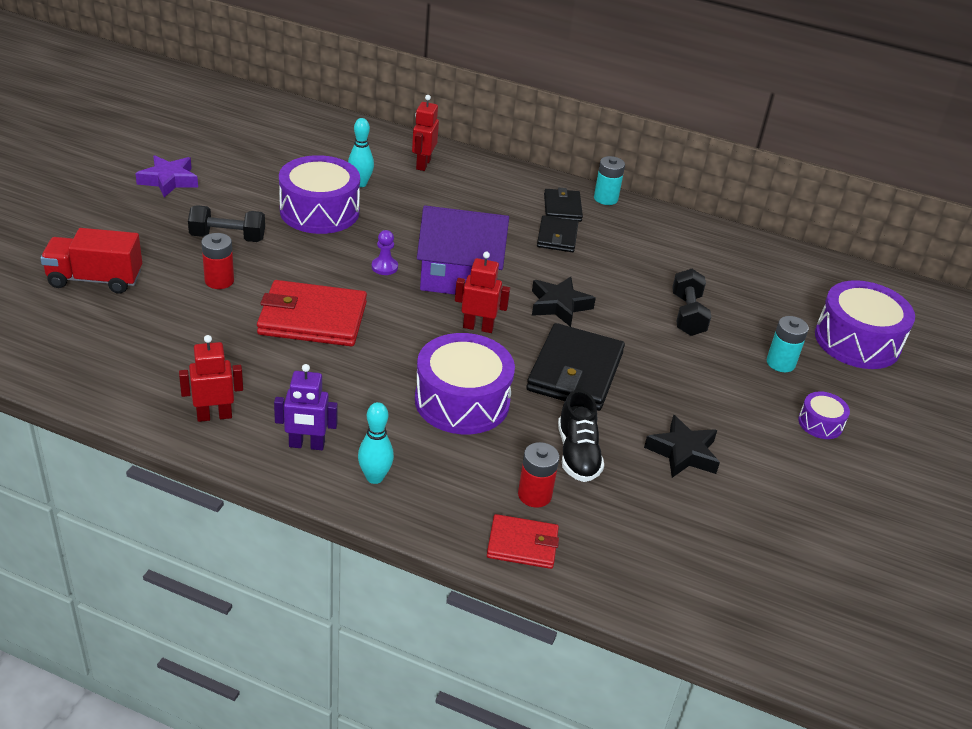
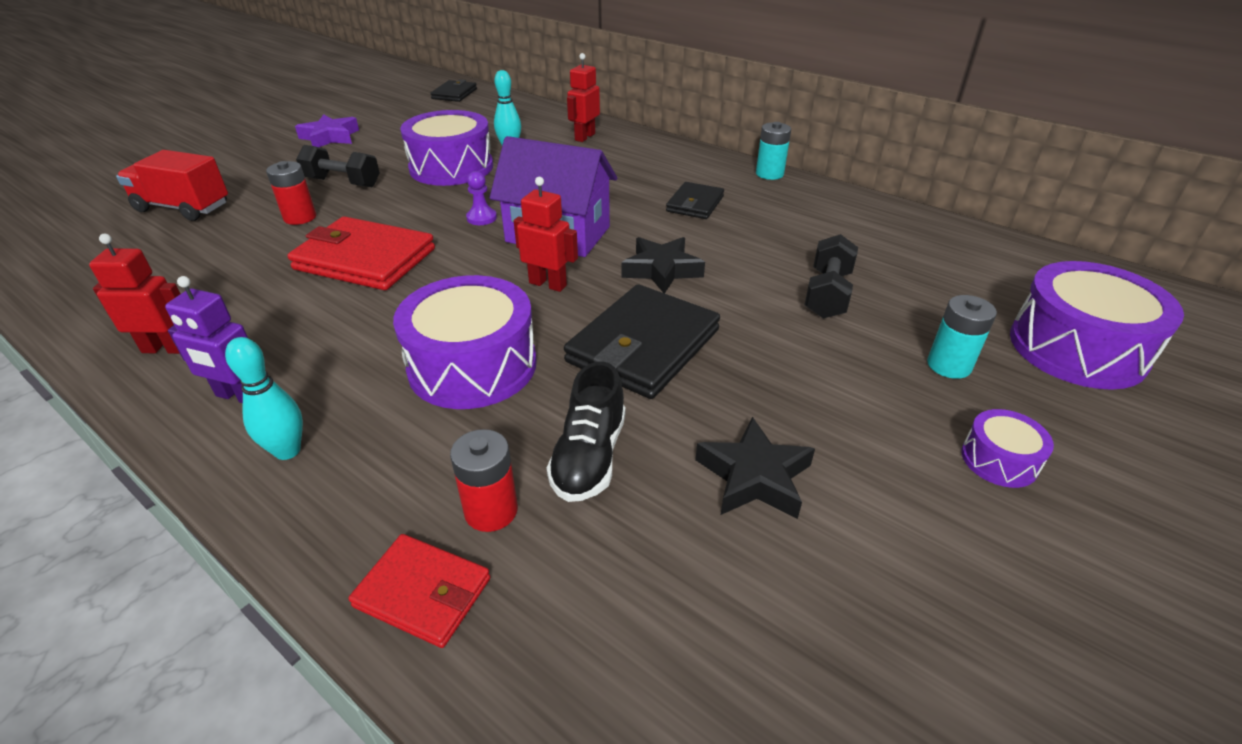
camera: 20 degrees right, 0 degrees up
black wallet [544,188,583,222] -> black wallet moved to [430,80,477,102]

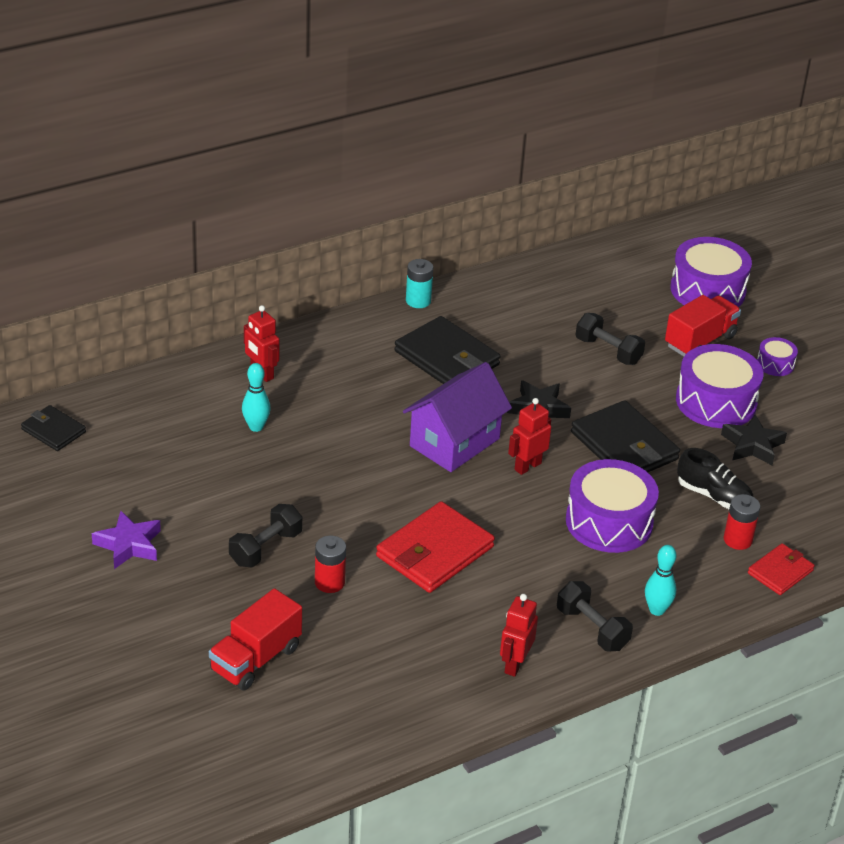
camera: 70 degrees left, 0 degrees up
purple robot [165,276,248,403] -> black dumbbell [557,581,633,651]
purple drum [400,110,493,186] -> purple drum moved to [676,344,764,428]
purple pawn [466,171,497,225] -> none
black wallet [666,182,724,219] -> black wallet [394,316,500,384], size x1.76
turquoise battery [927,295,997,379] -> red truck [665,295,741,356]

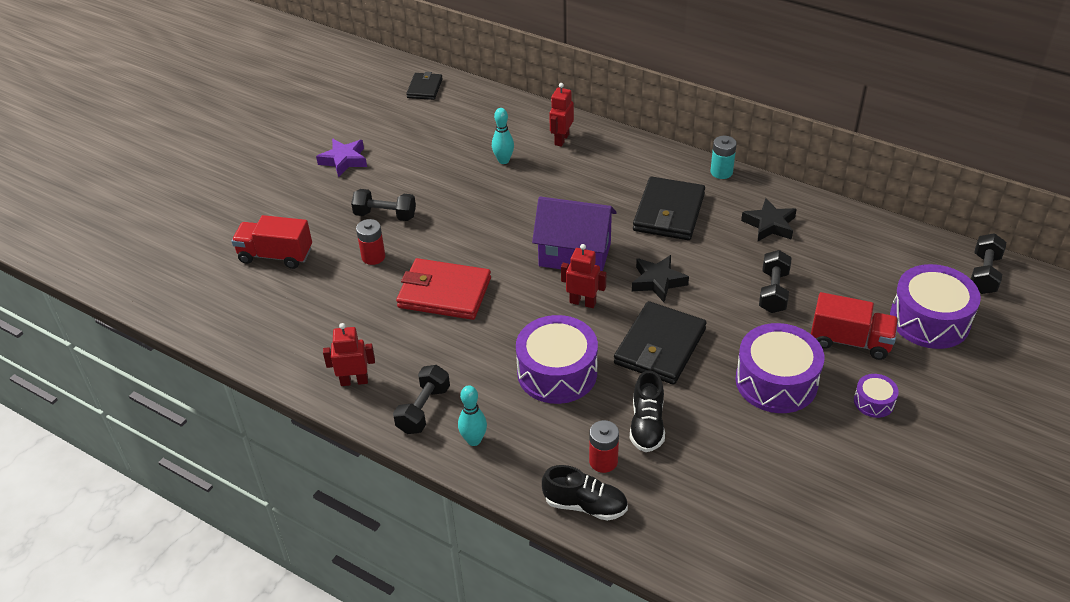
camera: 65 degrees right, 5 degrees up
black star [721,414,787,465] -> black star moved to [741,198,797,241]
red wallet [748,543,815,595] -> black shoe [542,465,628,521]
none -> black dumbbell [971,233,1006,294]

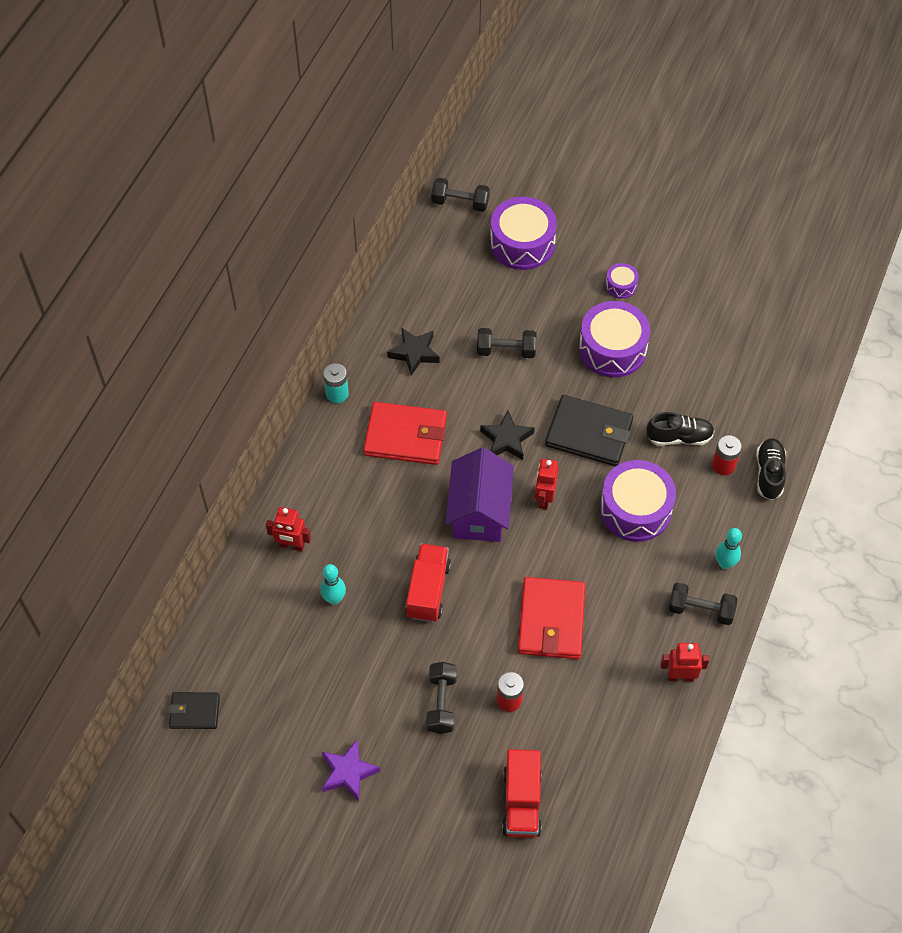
camera: 100 degrees left, 15 degrees up
red robot [323,323,375,386] -> red robot turned 105 degrees clockwise [660,643,709,682]
black wallet [633,177,705,240] -> red wallet [363,402,447,465]
red truck [811,292,898,360] -> red truck moved to [406,543,451,622]

